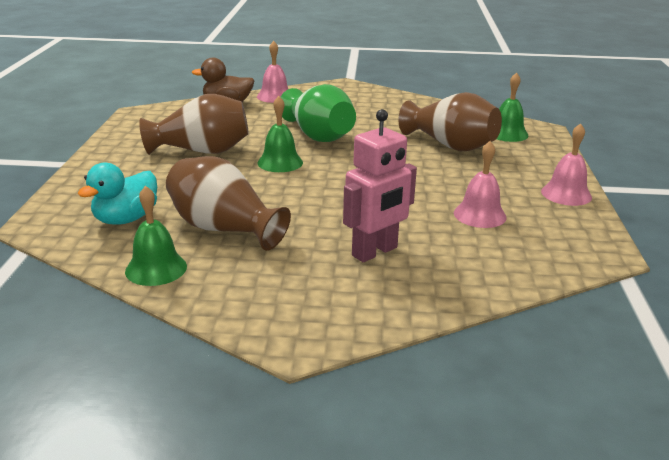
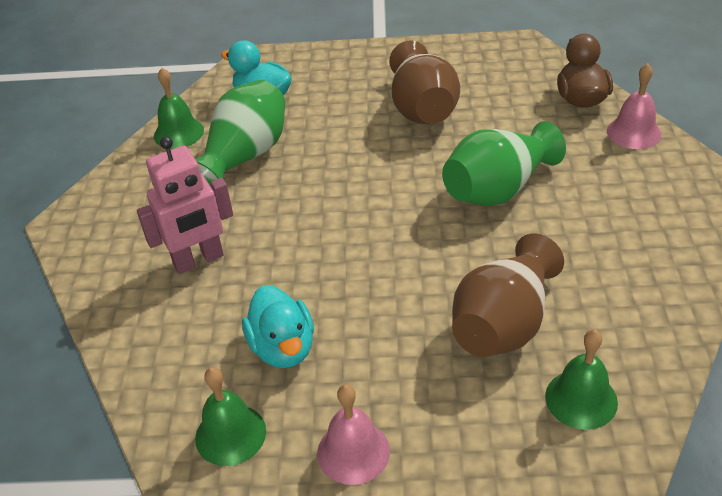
camera: 90 degrees right, 15 degrees up
brown vase [166,156,291,251] -> green vase [195,80,286,186]
green bell [257,96,303,172] -> green bell moved to [195,367,266,466]
pink robot [343,109,417,262] -> pink robot turned 75 degrees counterclockwise [137,137,233,274]
pink bell [454,141,507,228] -> turquoise duck [242,285,314,368]

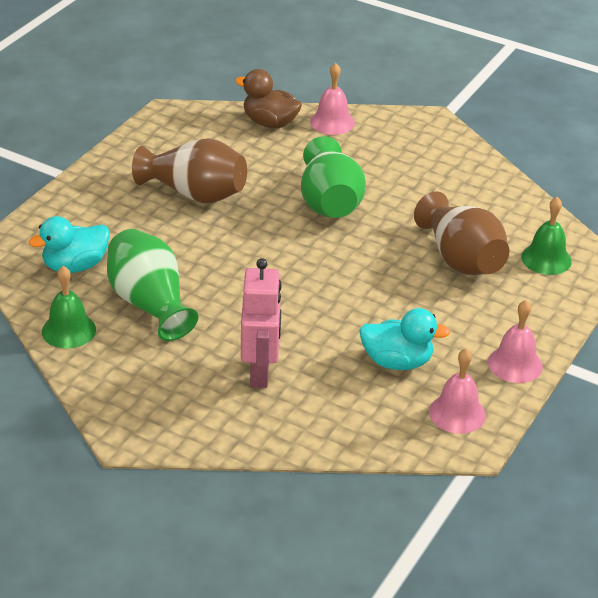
camera: 65 degrees left, 5 degrees down
green bell [195,367,266,466] -> pink bell [429,348,486,434]

